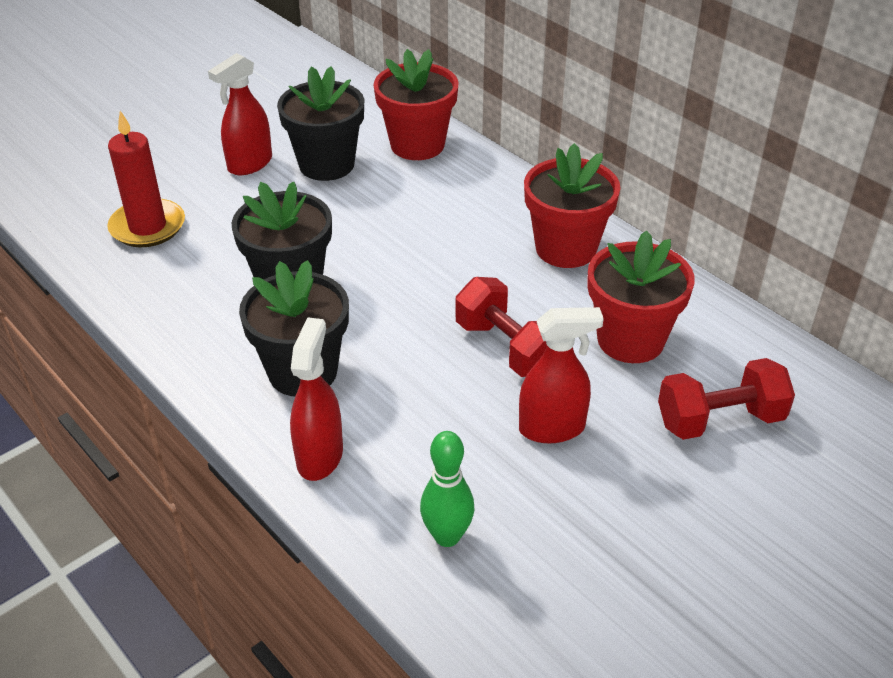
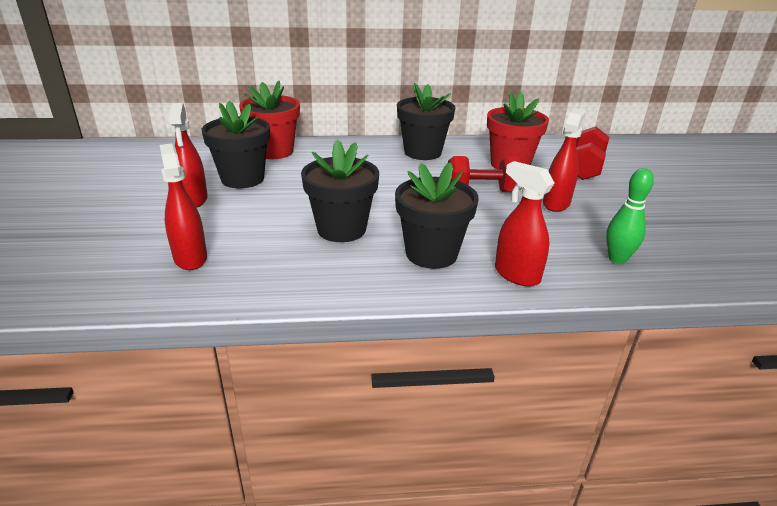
camera: 55 degrees left, 10 degrees down
red candle [107,111,185,247] -> red spray bottle [160,143,207,270]
red flower pot [524,143,620,268] -> black flower pot [397,83,455,160]

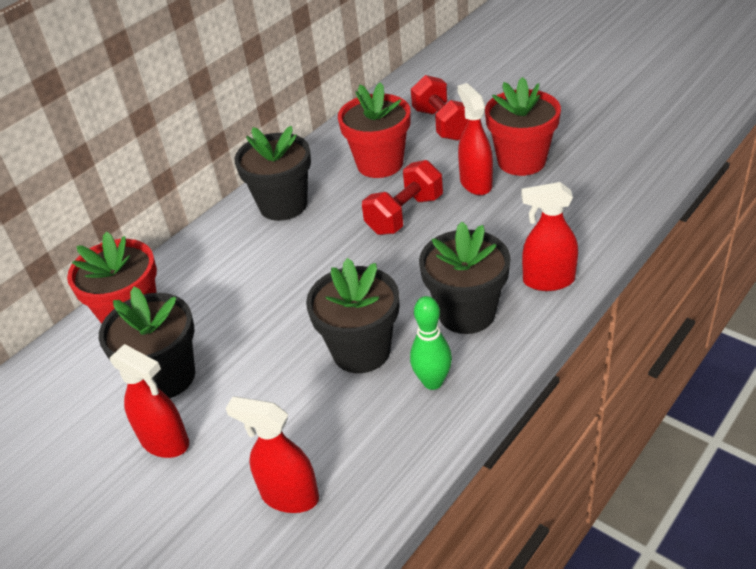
camera: 40 degrees left, 10 degrees up
green bowling pin [606,168,654,264] -> green bowling pin moved to [410,296,452,390]
none -> red flower pot [485,77,561,176]

